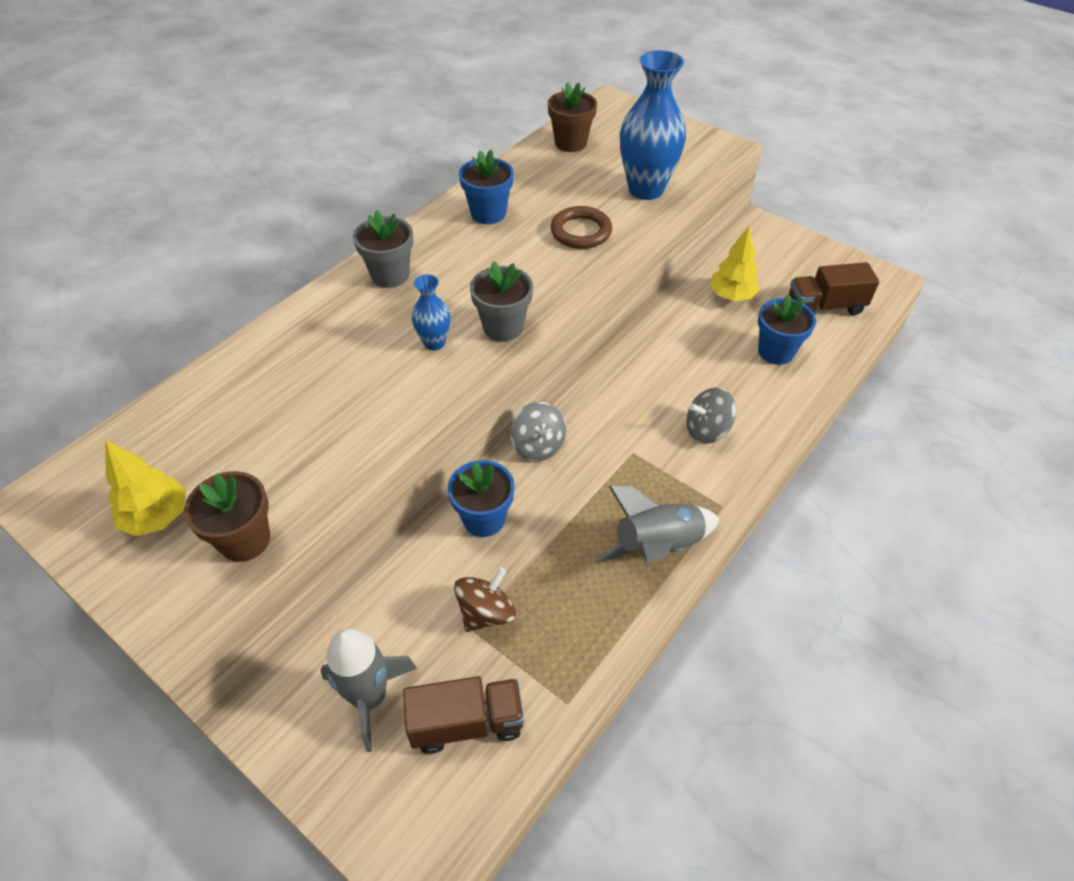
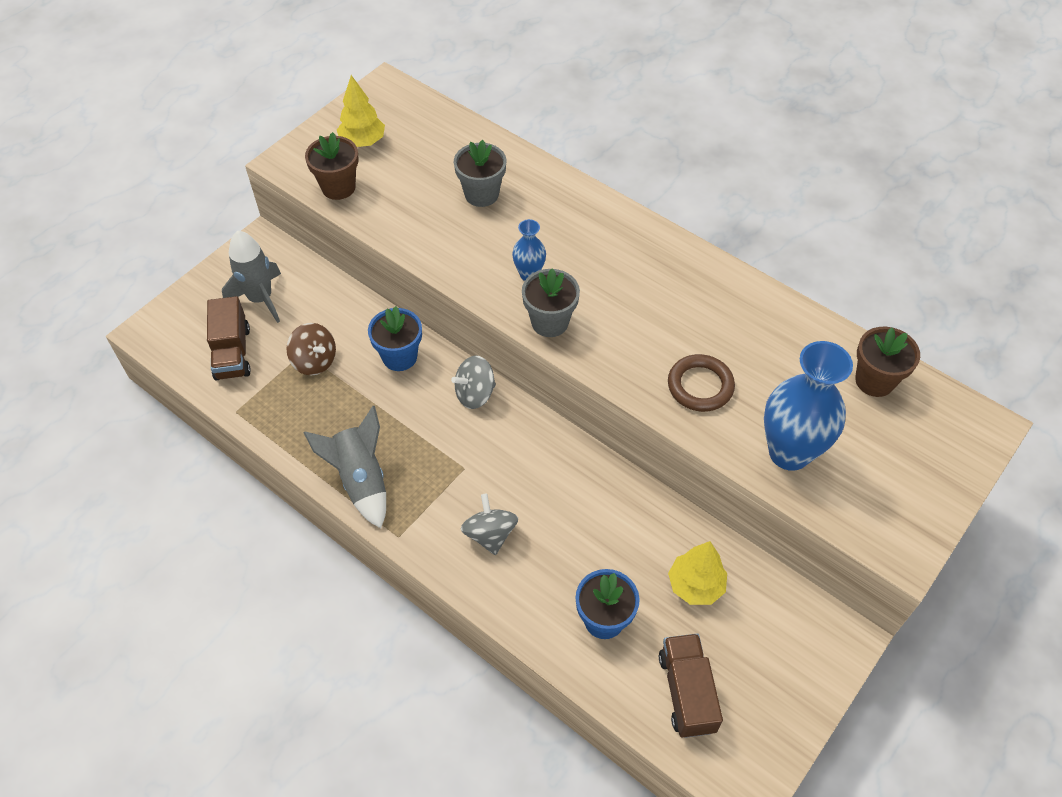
camera: 90 degrees right, 5 degrees up
grey flower pot [353,210,413,288] -> grey flower pot moved to [454,140,507,207]
blue flower pot [459,150,514,224] -> none

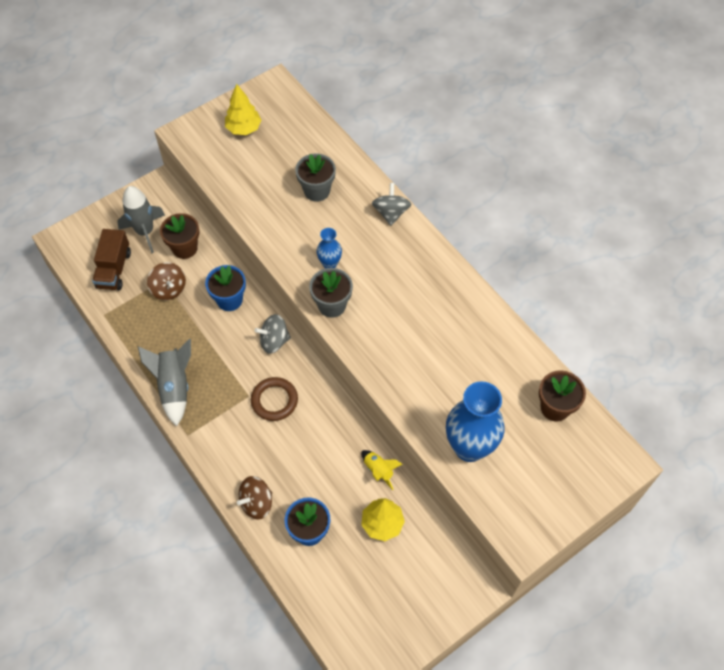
camera: 15 degrees right, 5 degrees up
brown flower pot [305,132,359,200] -> brown flower pot moved to [160,213,199,259]
grey spinning top [461,494,518,555] -> grey spinning top moved to [372,183,411,226]
brown truck [659,634,723,738] -> none
brown ring [668,354,735,412] -> brown ring moved to [251,377,298,421]
none -> brown spinning top [237,476,272,520]
none -> yellow rocket [362,450,402,490]

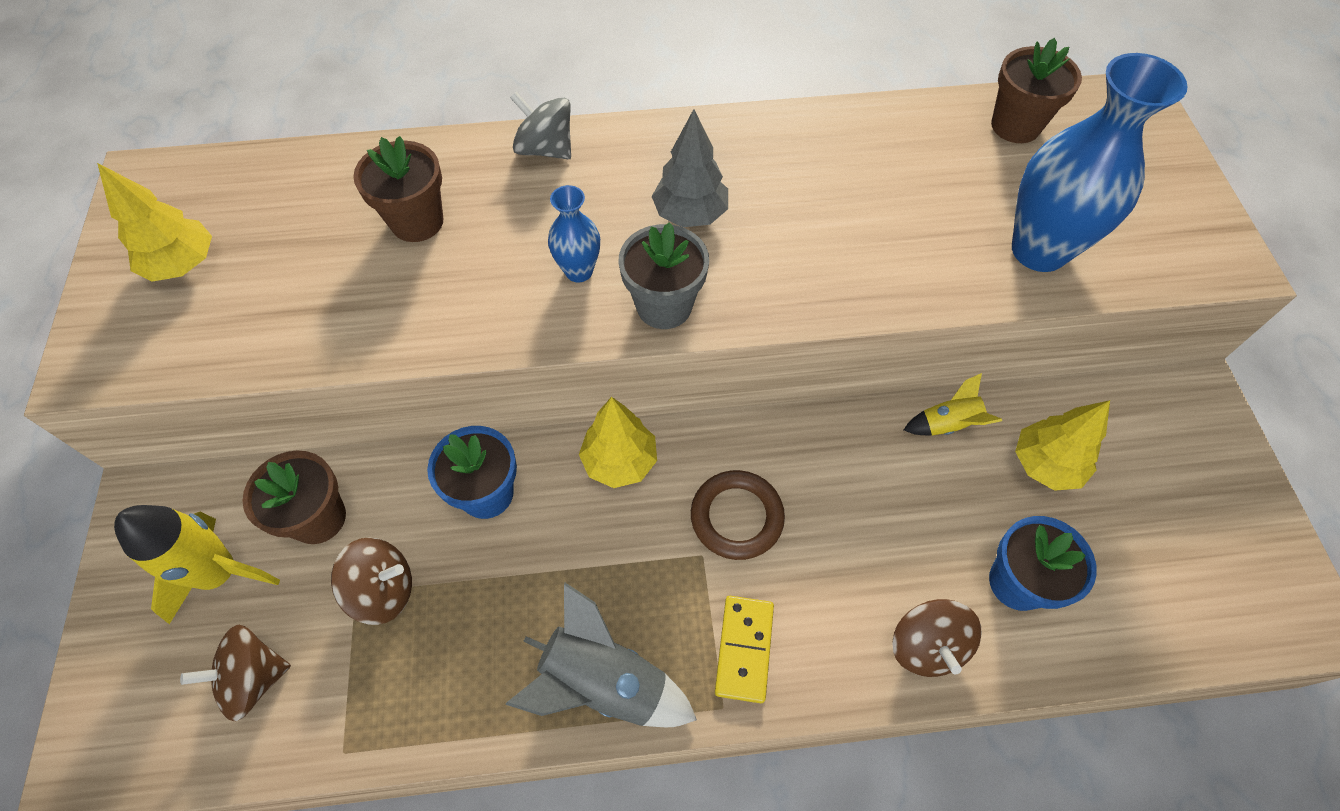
camera: 60 degrees left, 0 degrees up
brown truck [92,229,131,290] -> brown spinning top [180,625,291,721]
grey rocket [117,186,165,253] -> yellow rocket [114,505,280,624]
grey spinning top [254,314,291,354] -> yellow tree [579,397,657,488]
grey flower pot [295,153,336,202] -> brown flower pot [353,136,444,242]
none -> grey tree [652,109,728,227]
none -> yellow domino [715,596,774,703]

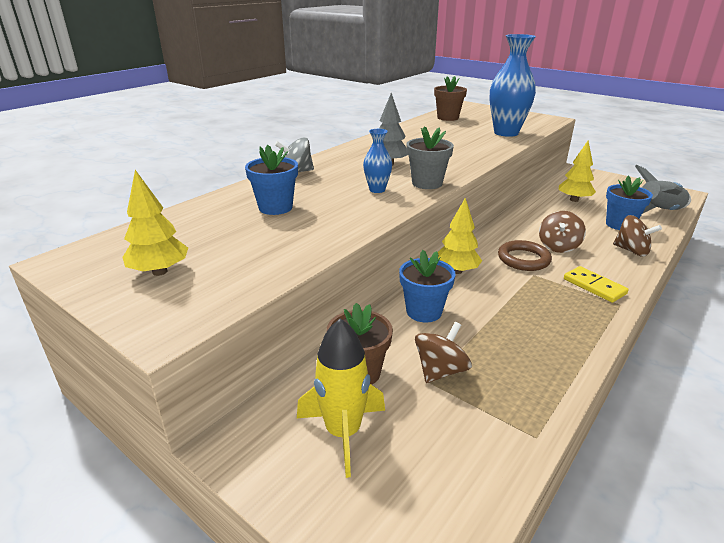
camera: 45 degrees left, 30 degrees down
brown spinning top [180,625,291,721] -> brown spinning top moved to [539,211,586,253]
brown flower pot [353,136,444,242] -> blue flower pot [245,145,298,215]
grey rocket [505,583,697,727] -> grey rocket moved to [635,165,691,214]
yellow rocket [904,373,1002,436] -> none

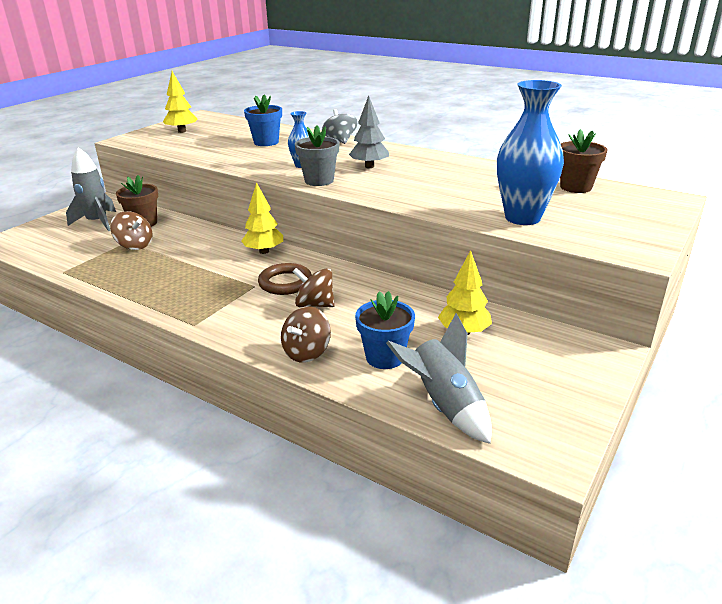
camera: 85 degrees right, 0 degrees up
yellow rocket [297,318,385,478] -> grey rocket [66,147,116,231]
blue flower pot [399,250,455,322] -> none
yellow domino [564,266,629,303] -> none

